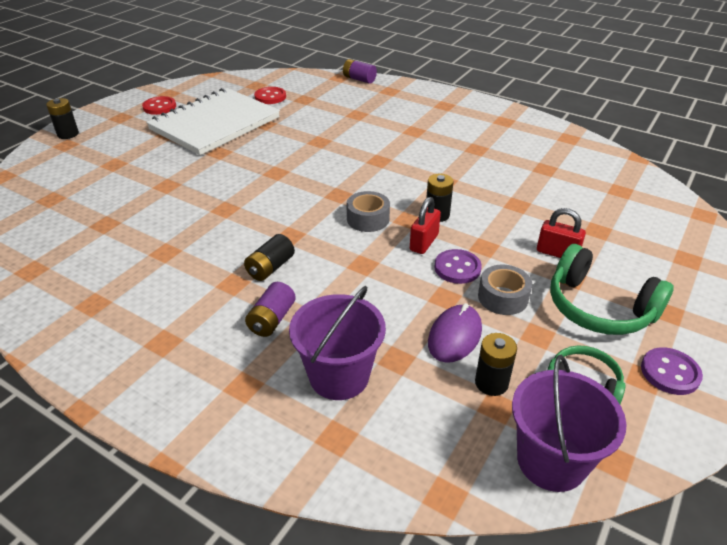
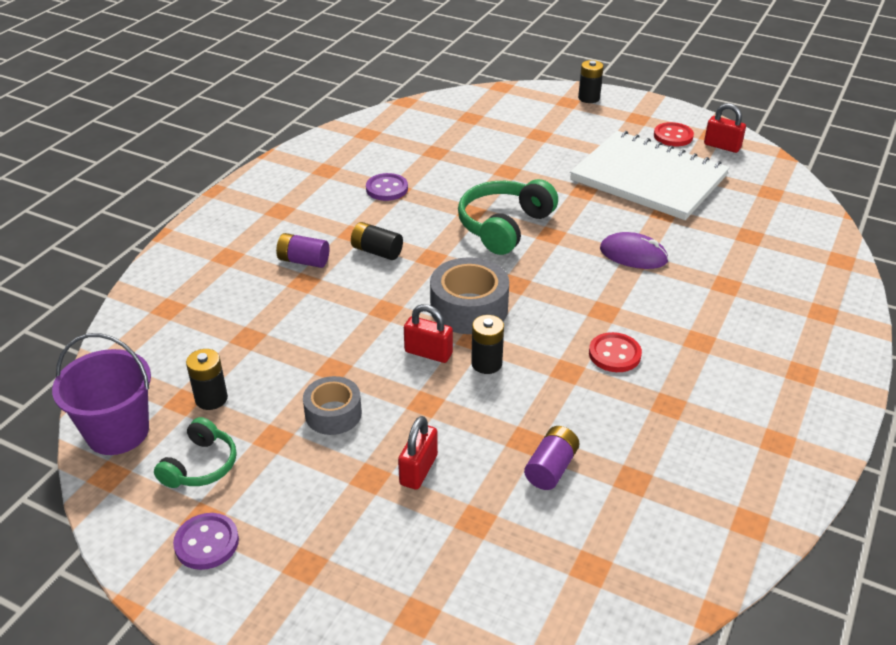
camera: 85 degrees right, 0 degrees up
red button [254,87,286,104] -> red button moved to [589,332,642,372]
purple bucket [289,286,386,400] -> none
purple battery [343,59,377,84] -> purple battery moved to [524,426,579,490]
grey tape [346,191,390,232] -> grey tape [430,257,509,334], size x1.55
purple mouse [428,303,482,363] -> purple mouse moved to [600,232,669,269]
purple button [434,249,482,284] -> purple button moved to [366,173,408,201]
green headphones [550,244,674,335] -> green headphones moved to [458,179,558,255]
none -> red padlock [704,103,746,153]

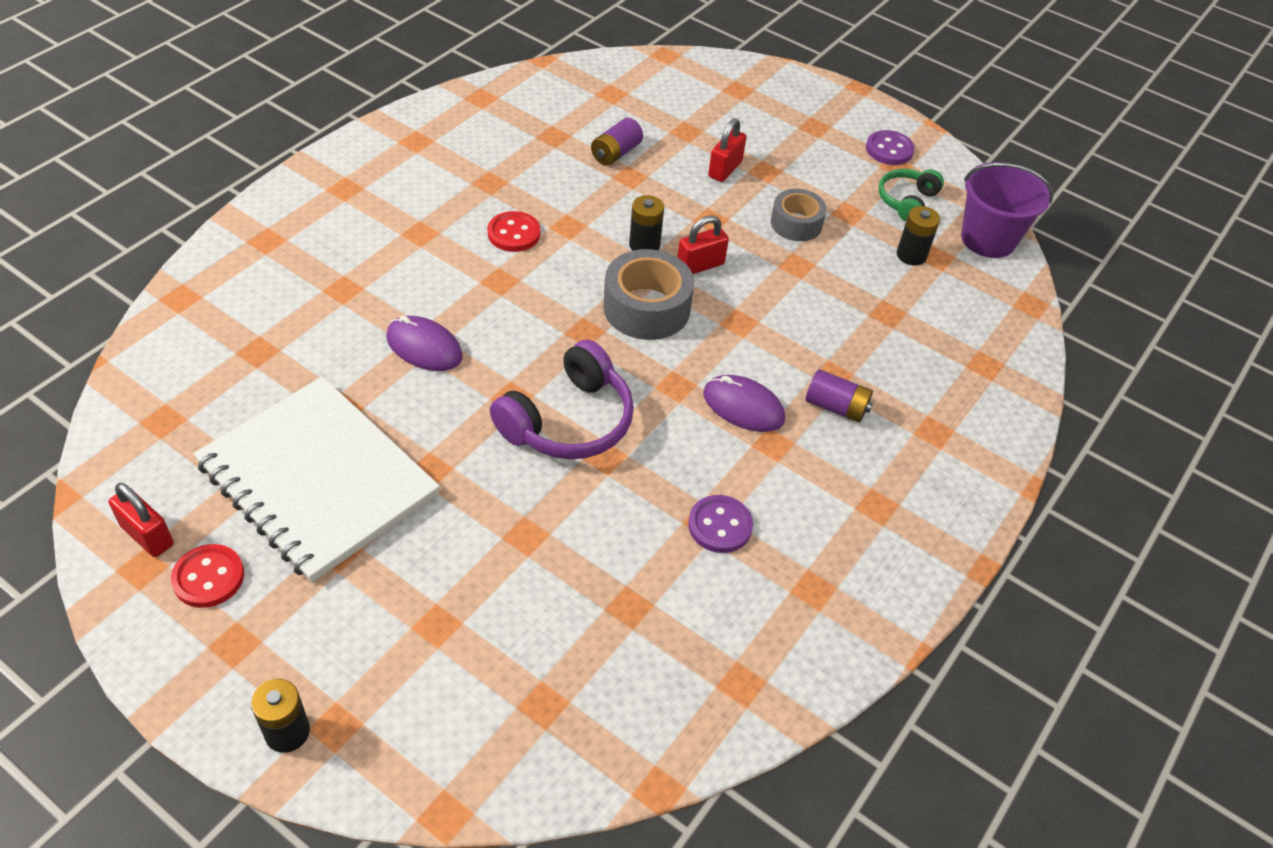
camera: 175 degrees left, 10 degrees up
black battery [351,222,403,260] -> purple mouse [703,375,785,432]
red padlock [404,304,453,363] -> red padlock turned 60 degrees counterclockwise [677,215,729,274]
green headphones [458,179,558,255] -> purple headphones [490,340,634,459]

